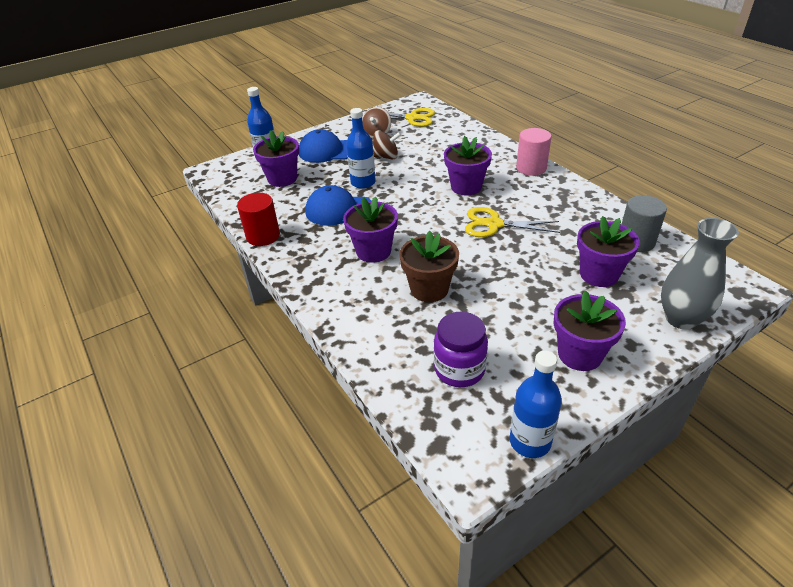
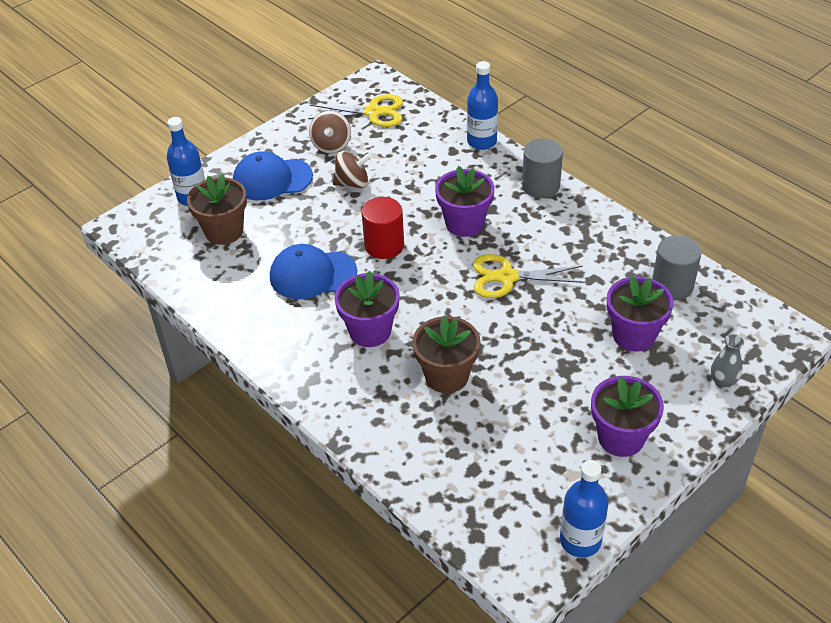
camera: 10 degrees left, 5 degrees up
red cylinder [237,193,280,246] -> red cylinder moved to [361,197,404,259]
purple flower pot [253,130,299,187] -> brown flower pot [187,174,247,245]
blue bottle [346,108,376,189] -> blue bottle moved to [467,61,498,150]
purple jar [434,312,488,387] -> none
pink cylinder [516,128,551,176] -> grey cylinder [522,138,563,198]
grey vase [661,218,739,330] -> grey vase [711,334,744,389], size x0.52

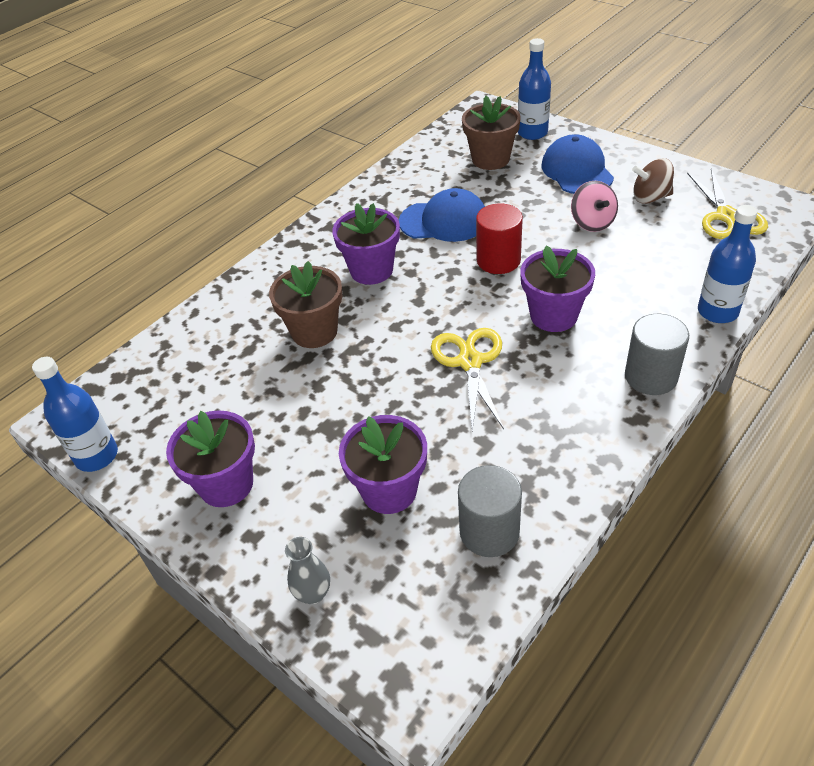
camera: 85 degrees right, 0 degrees up
blue cap [270,244,357,299] -> blue cap turned 105 degrees clockwise [399,188,485,242]
brown spinning top [333,151,372,188] -> pink spinning top [571,181,618,232]

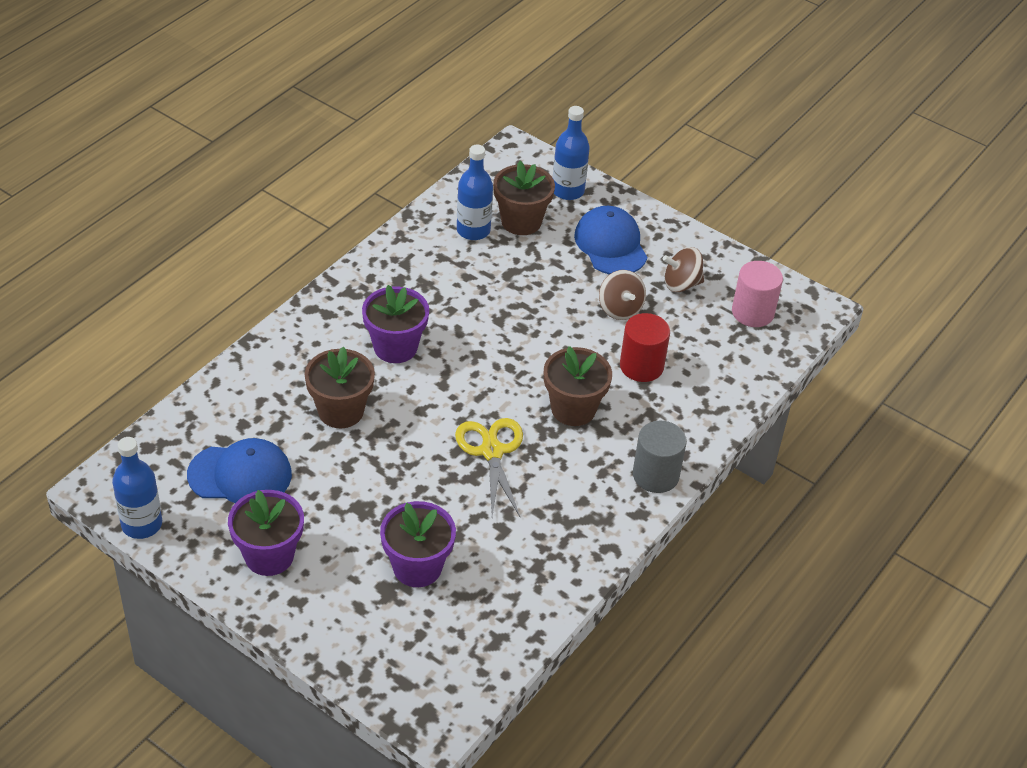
camera: 10 degrees left, 0 degrees up
grey vase [285,537,330,604] -> none
blue cap [399,188,485,242] -> blue cap moved to [187,438,292,503]
grey cylinder [458,465,522,557] -> none
red cylinder [476,204,523,274] -> red cylinder moved to [620,313,670,382]
purple flower pot [520,245,595,332] -> brown flower pot [544,346,612,426]
pink spinning top [571,181,618,232] -> brown spinning top [599,270,646,320]
yellow scissors [687,169,768,239] -> pink cylinder [732,261,783,327]
blue bottle [698,205,757,323] -> blue bottle moved to [457,145,493,240]

